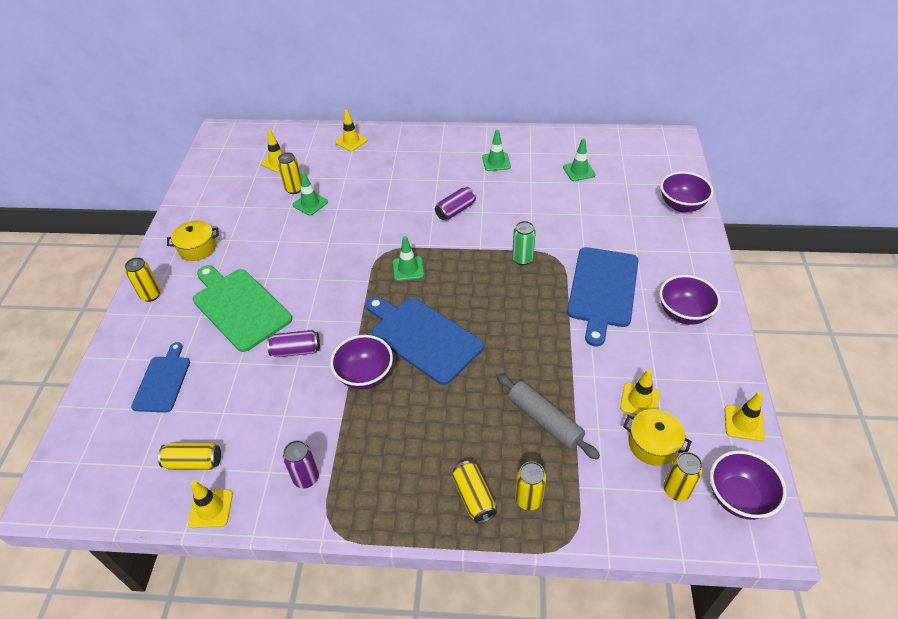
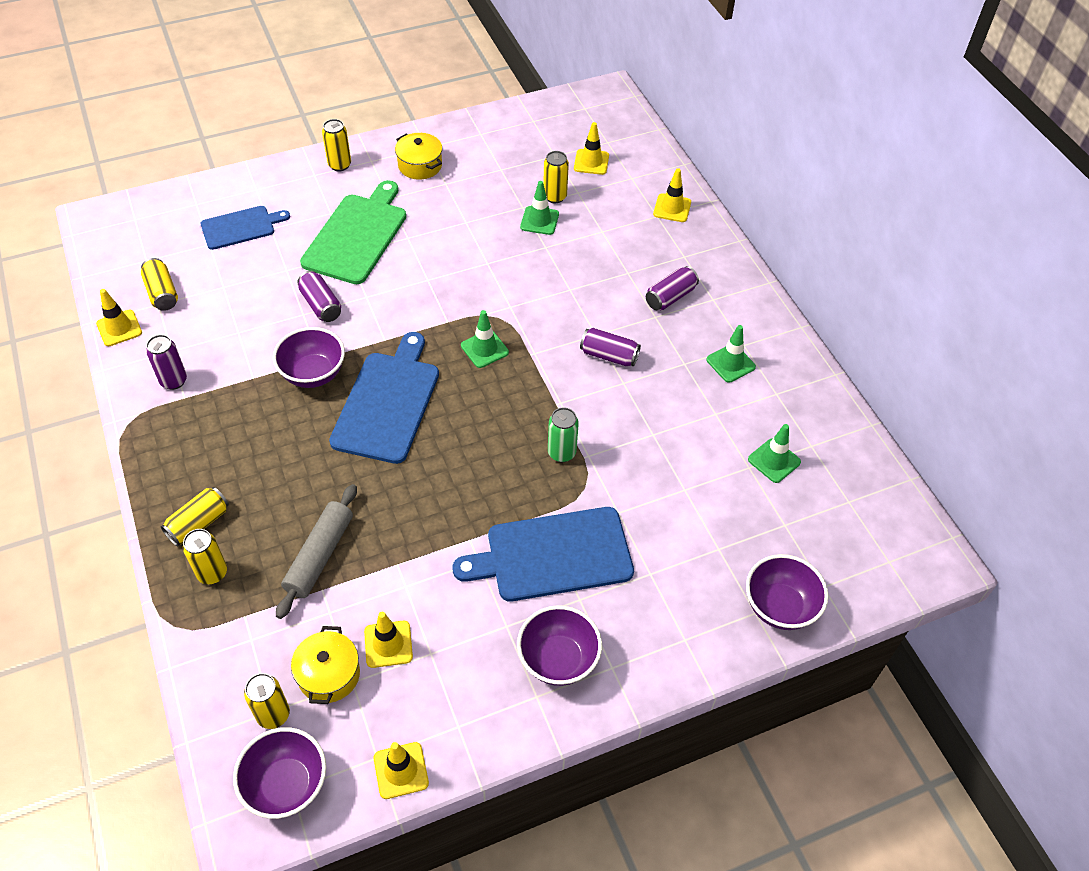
camera: 60 degrees right, 5 degrees up
none -> purple can [646,266,699,310]

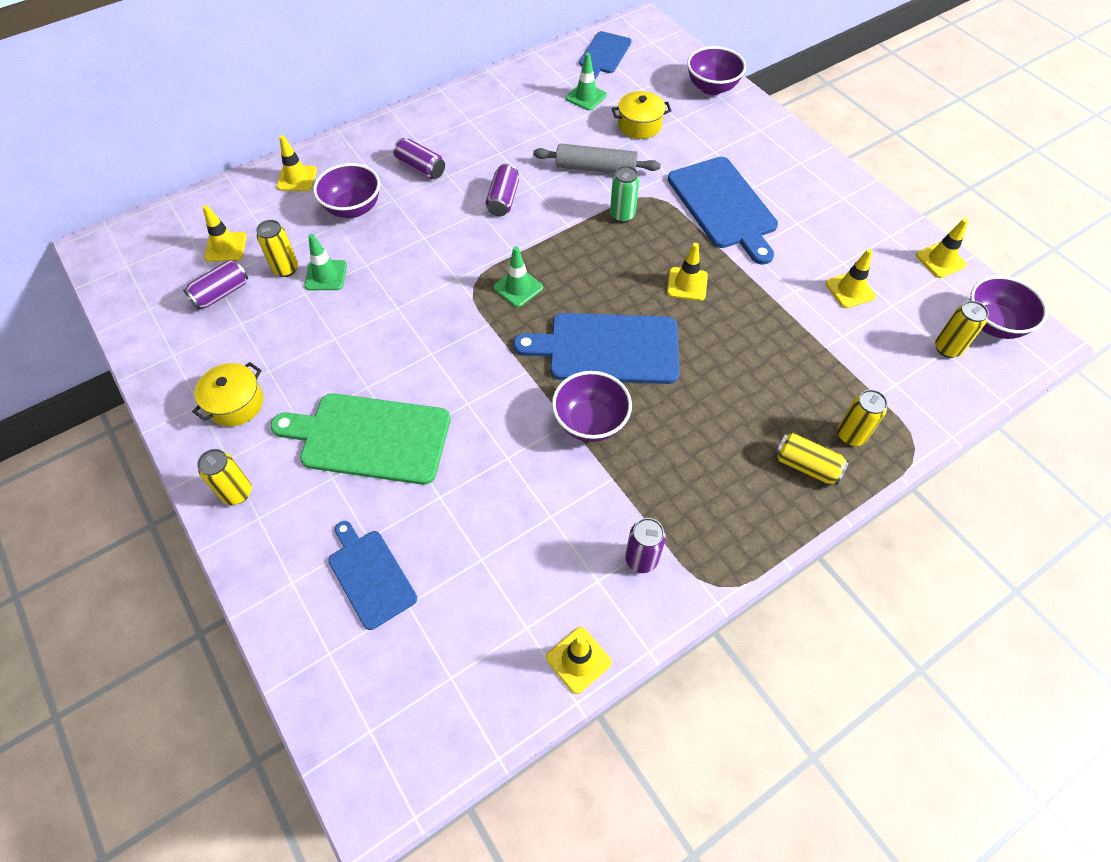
camera: 100 degrees left, 5 degrees up
yellow can [141,258,178,311] -> none
grey rolling pin [276,484,357,619] -> grey rolling pin moved to [533,143,661,174]
yellow pot [291,626,360,704] -> yellow pot moved to [612,91,672,139]
purple can [297,271,341,322] -> purple can moved to [183,260,248,310]
purple bowl [517,605,602,686] -> purple bowl moved to [313,163,380,218]
green traffic cone [706,325,756,383] -> none
none -> blue cutting board [579,31,631,79]
none -> yellow traffic cone [667,243,708,301]

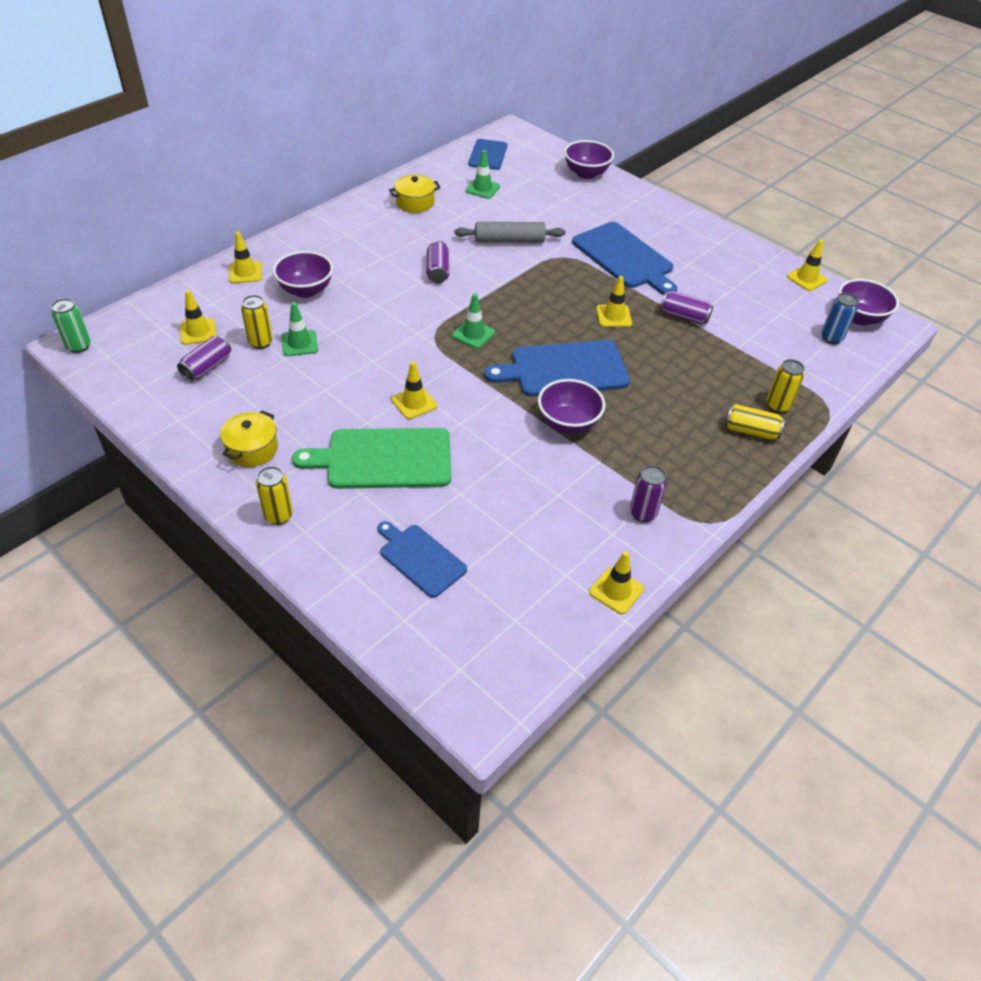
camera: 15 degrees left, 10 degrees down
purple can [393,138,445,179] -> purple can moved to [660,291,713,325]
green can [610,166,639,223] -> green can moved to [51,298,91,353]
yellow pot [612,91,672,139] -> yellow pot moved to [389,174,441,213]
yellow traffic cone [826,249,876,308] -> yellow traffic cone moved to [391,362,437,419]
yellow can [935,301,989,358] -> blue can [821,293,858,344]

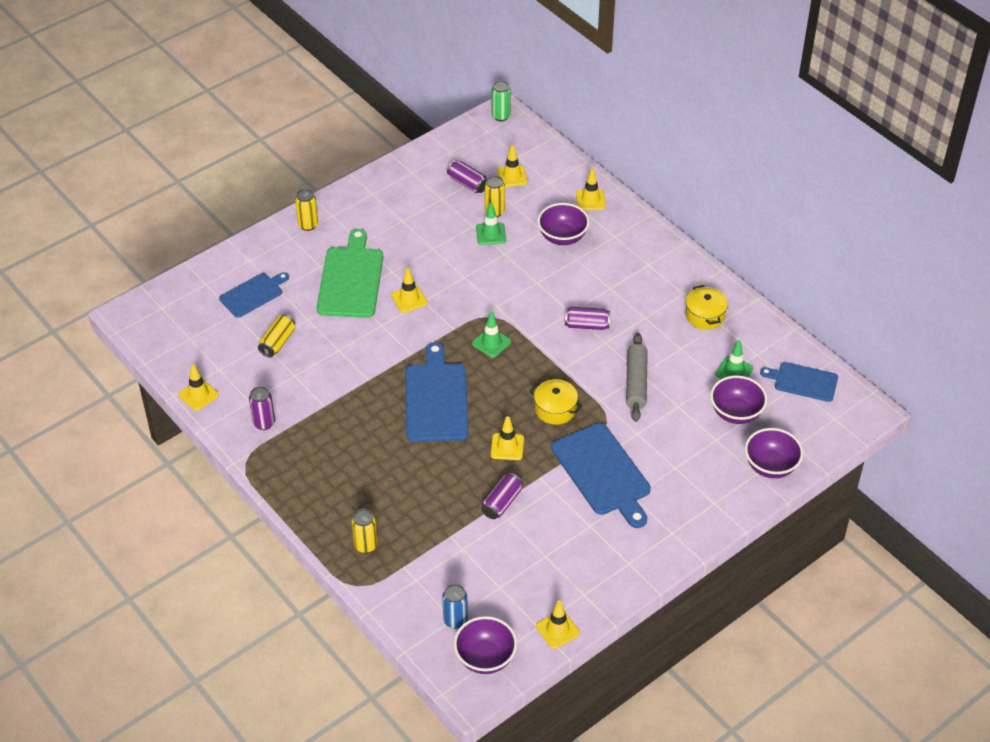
camera: 100 degrees right, 0 degrees up
yellow pot [220,410,278,467] -> yellow pot moved to [529,379,583,425]
purple bowl [538,379,605,434] -> purple bowl moved to [710,376,767,424]
blue cutting board [572,222,678,295] -> blue cutting board turned 90 degrees counterclockwise [551,423,651,528]
yellow can [724,404,785,440] -> yellow can moved to [258,315,295,357]

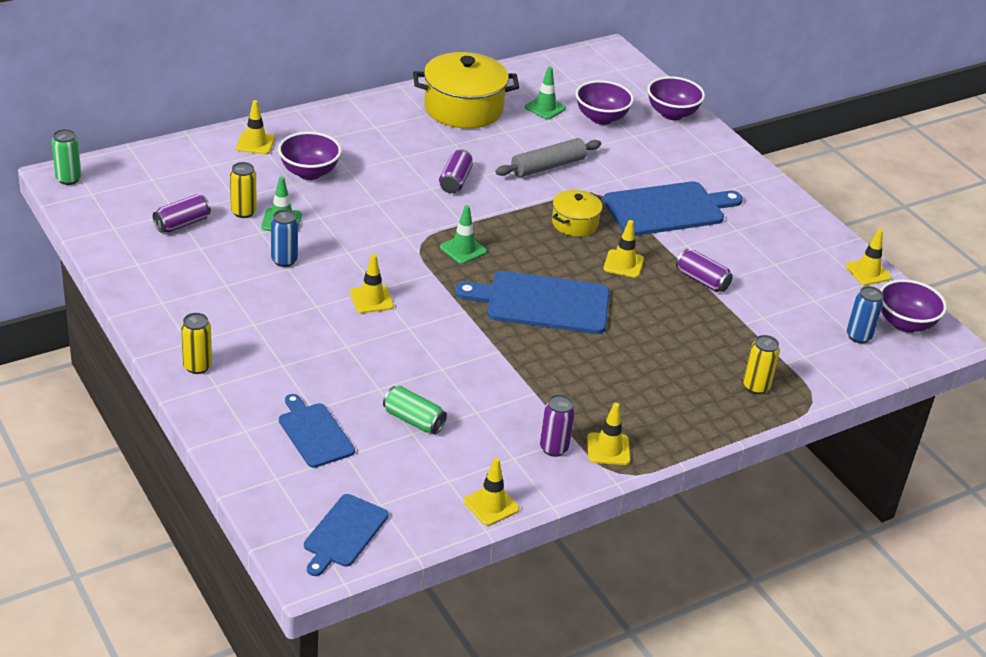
camera: 85 degrees left, 10 degrees down
yellow can [258,315,295,357] -> green can [383,386,447,434]
green cutting board [317,229,383,318] -> none
yellow traffic cone [497,145,527,187] -> yellow traffic cone moved to [587,403,630,465]
grey rolling pin [626,333,648,422] -> grey rolling pin turned 45 degrees counterclockwise [496,138,601,177]
yellow pot [686,285,728,330] -> yellow pot [413,52,519,129], size x1.84
blue cutting board [760,362,838,402] -> blue cutting board moved to [304,494,389,576]
none -> blue can [271,209,298,267]

